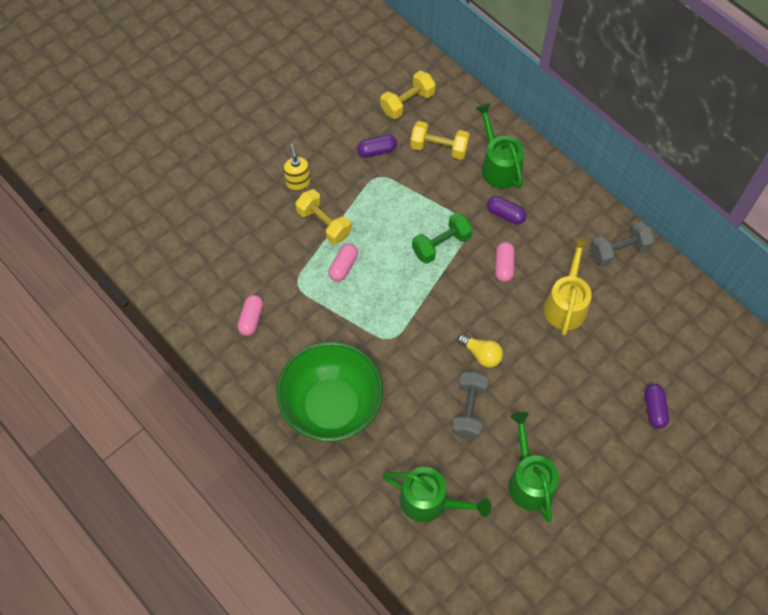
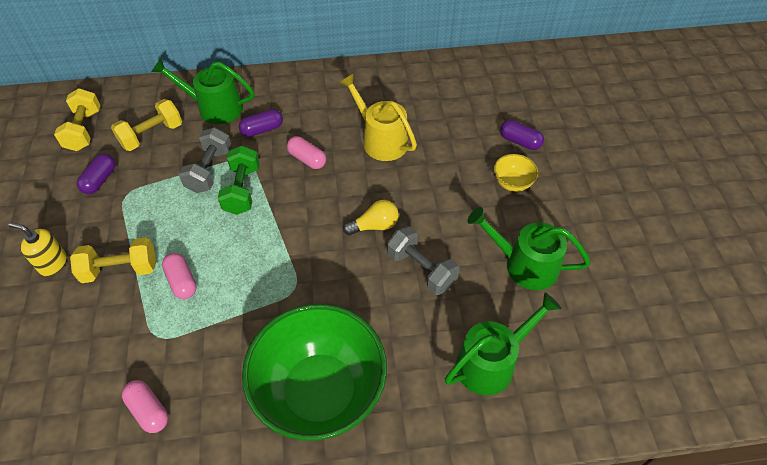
camera: 55 degrees left, 10 degrees down
grey dumbbell [590,222,655,267] -> grey dumbbell moved to [179,127,232,193]
none -> yellow bowl [494,154,538,192]

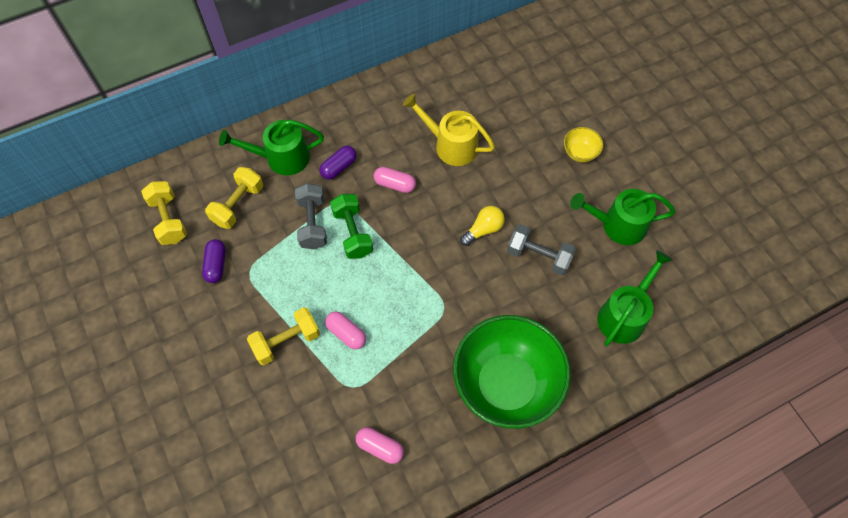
camera: 20 degrees left, 10 degrees up
yellow soap dispenser [8,222,67,277] -> none
purple capsule [500,120,544,150] -> none

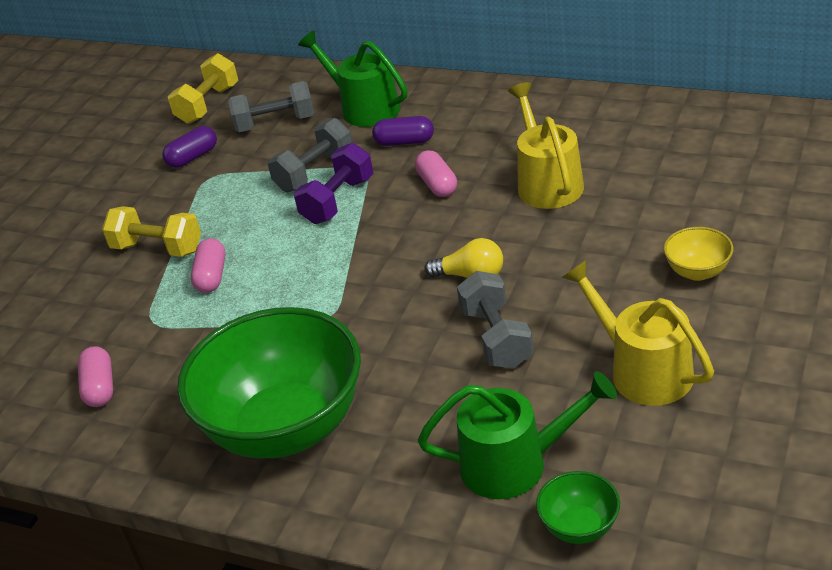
camera: 55 degrees right, 25 degrees down
yellow dumbbell [205,167,263,229] -> grey dumbbell [228,81,314,132]
green dumbbell [330,194,373,259] -> purple dumbbell [294,143,374,224]
green watering can [570,189,675,245] -> yellow watering can [562,260,714,406]
none -> green bowl [536,471,620,544]

